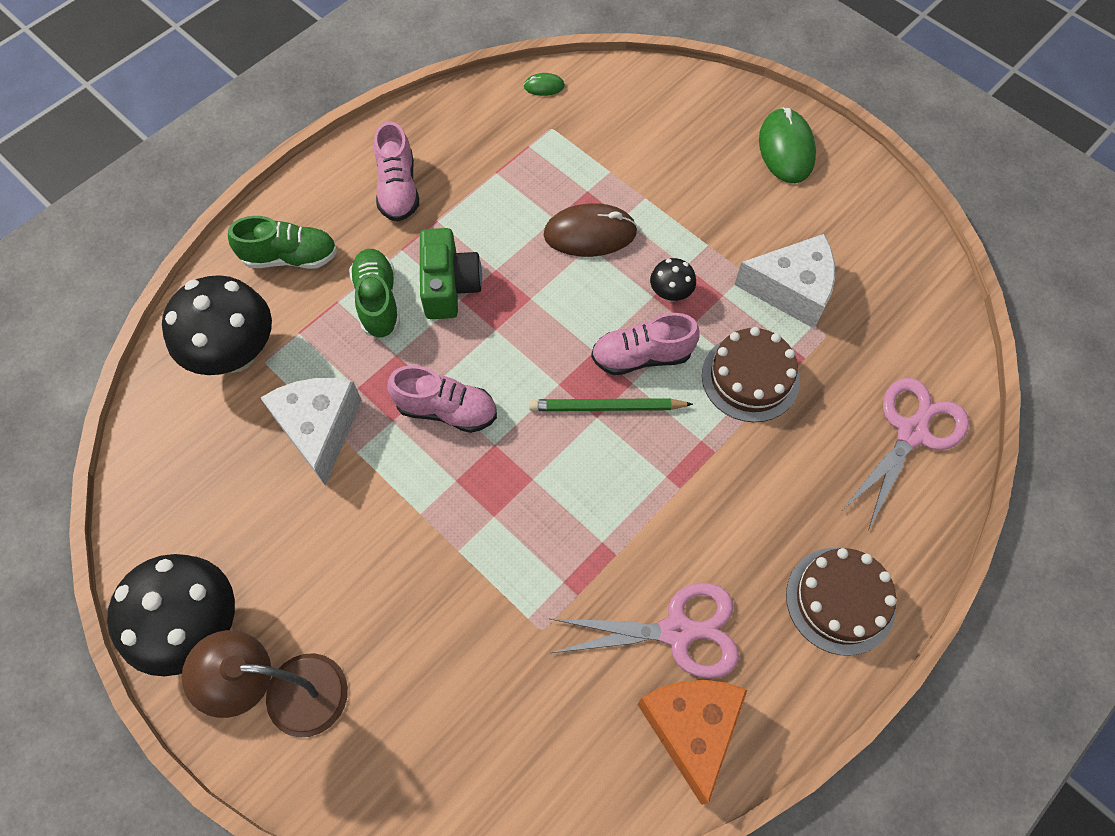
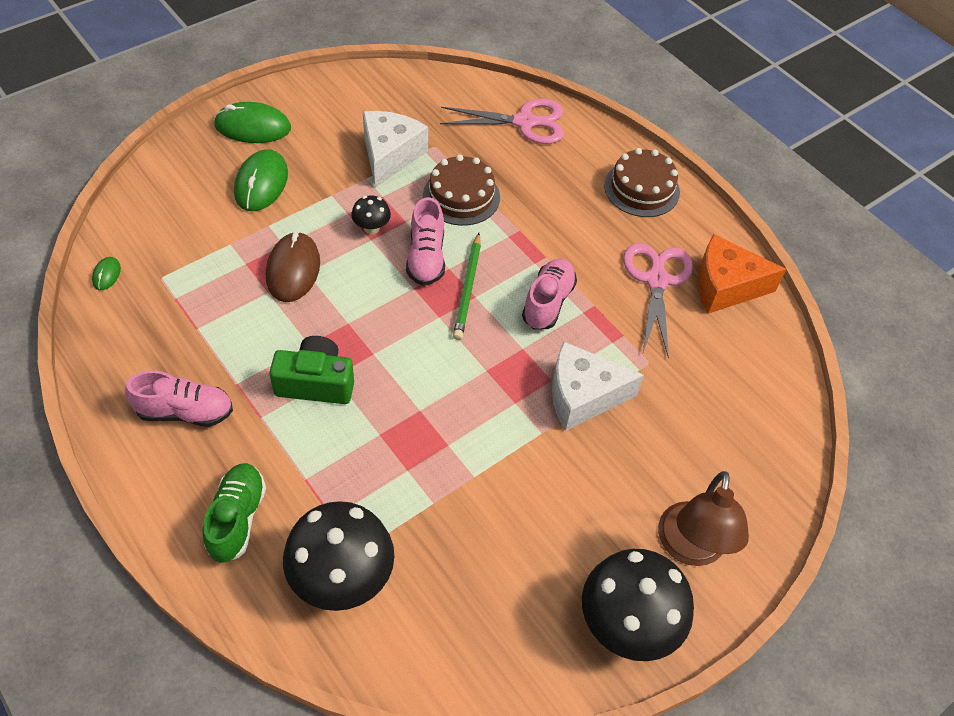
camera: 85 degrees left, 10 degrees down
white cheese [260,378,362,486] -> white cheese moved to [552,341,644,431]
green shoe [349,249,400,338] -> none
pink shoe [388,365,497,433] -> pink shoe moved to [522,259,577,330]
pink scissors [842,378,969,530] -> pink scissors turned 135 degrees clockwise [440,99,564,144]
none -> green mouse [234,149,288,211]

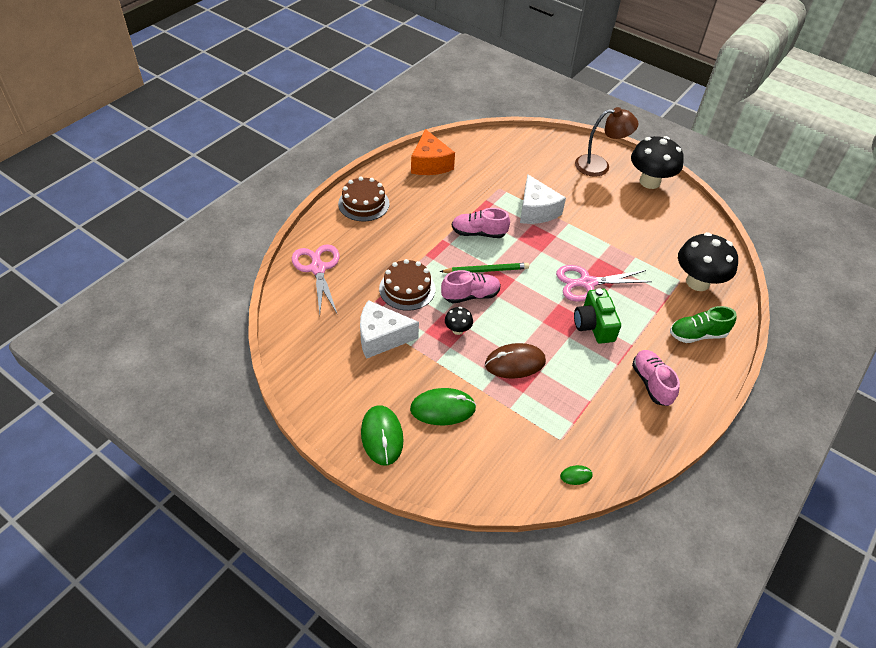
camera: 105 degrees left, 5 degrees down
pink scissors [623,243,693,359] -> pink scissors moved to [556,265,652,302]

